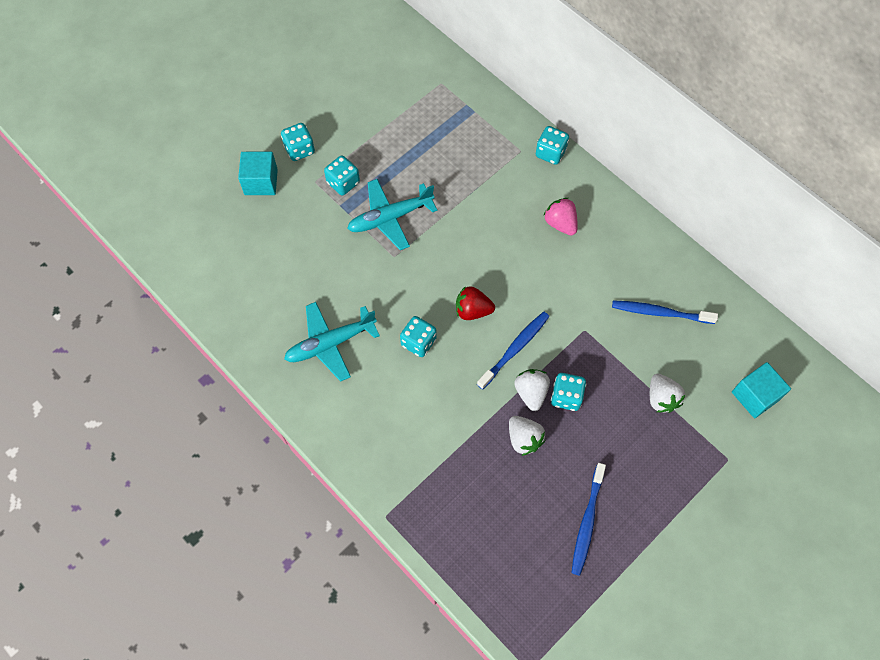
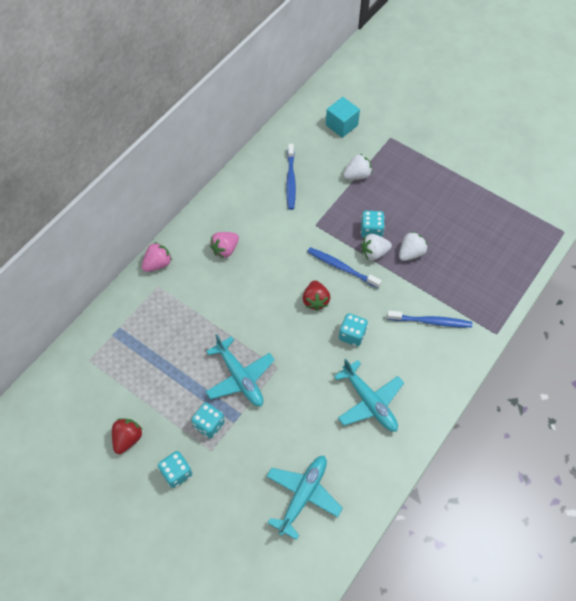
camera: 100 degrees left, 5 degrees down
turquoise cube [238,152,278,195] -> none
turquoise dice [536,126,569,165] -> pink strawberry [142,242,172,272]
blue toothbrush [571,463,606,576] -> blue toothbrush moved to [387,311,472,328]
none -> red strawberry [112,419,143,454]
none -> turquoise plane [266,456,343,540]

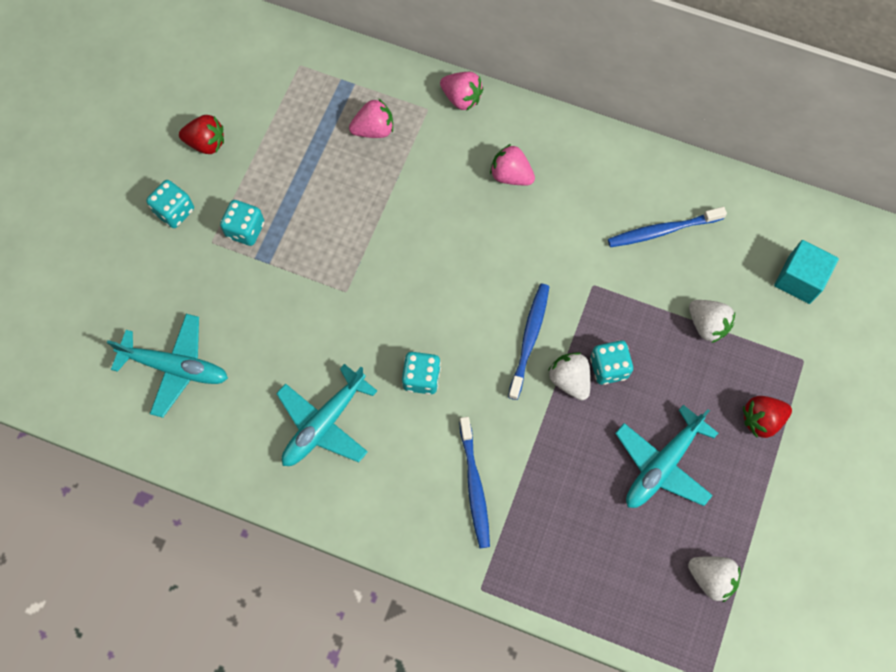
camera: 75 degrees right, 10 degrees up
turquoise plane [205,334,275,406] -> turquoise plane moved to [615,405,718,508]
red strawberry [303,280,330,311] -> red strawberry moved to [743,396,792,438]
white strawberry [399,231,428,261] -> white strawberry moved to [688,556,741,602]
none -> pink strawberry [349,99,393,138]

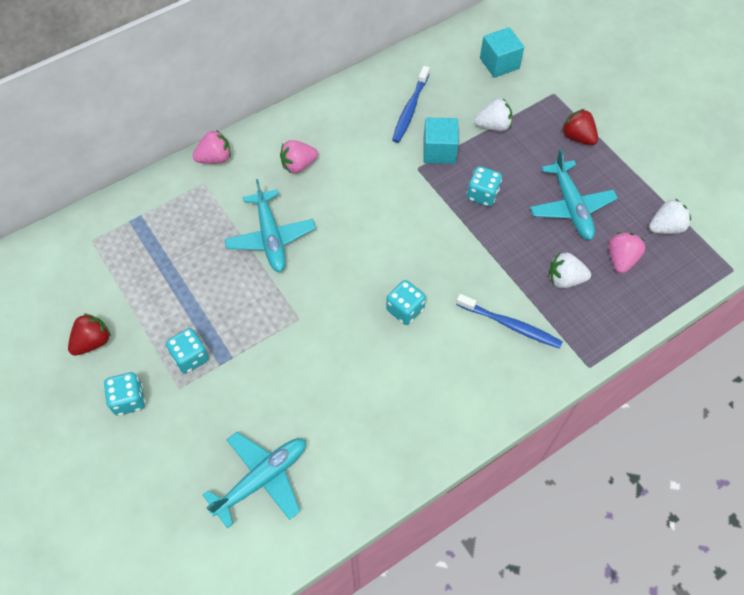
camera: 55 degrees left, 10 degrees down
turquoise plane [276,364,377,466] -> turquoise plane moved to [225,179,316,272]
pink strawberry [349,99,393,138] -> pink strawberry moved to [609,232,645,273]
blue toothbrush [508,284,550,400] -> none
white strawberry [548,352,591,400] -> white strawberry moved to [549,253,591,288]
red strawberry [743,396,792,438] -> red strawberry turned 120 degrees clockwise [562,109,598,145]
none -> turquoise cube [423,118,459,164]

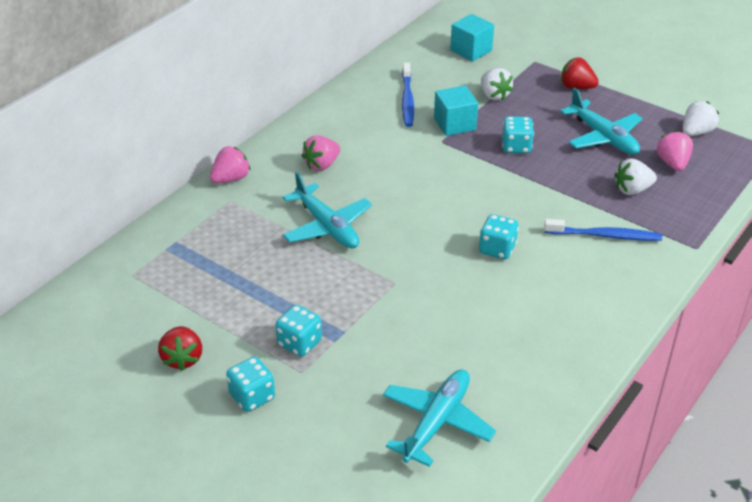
camera: 20 degrees left, 20 degrees down
red strawberry [68,313,111,356] -> red strawberry turned 150 degrees clockwise [158,326,202,371]
white strawberry [474,99,512,131] -> white strawberry turned 90 degrees clockwise [481,68,513,101]

